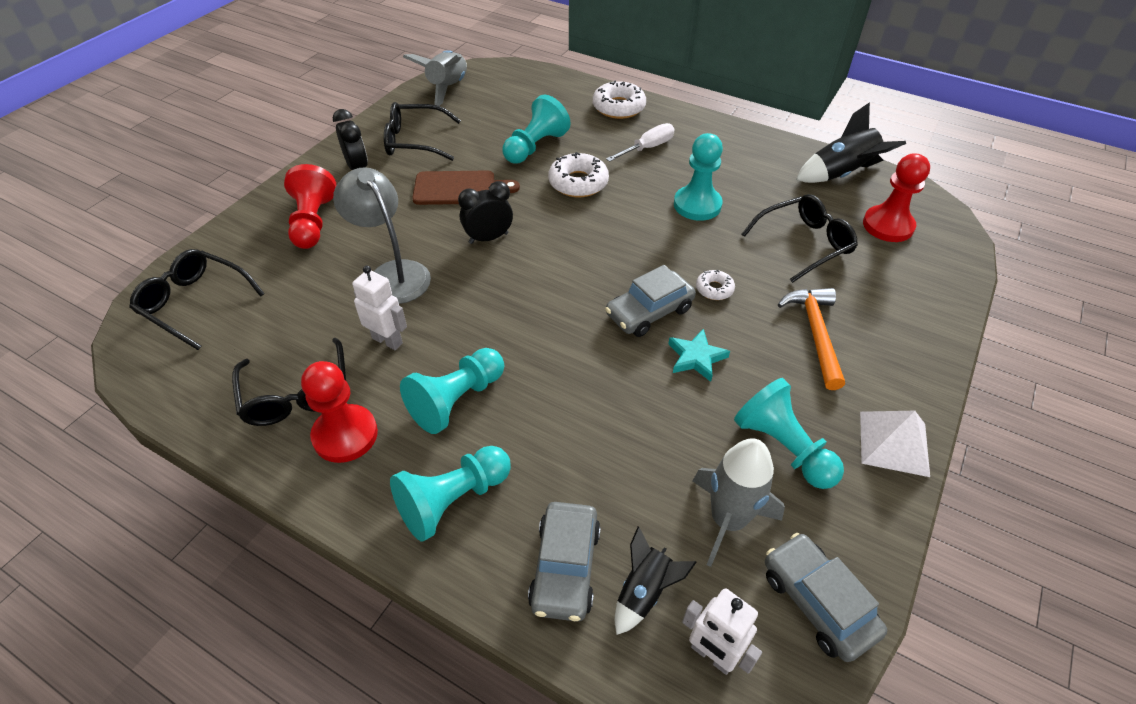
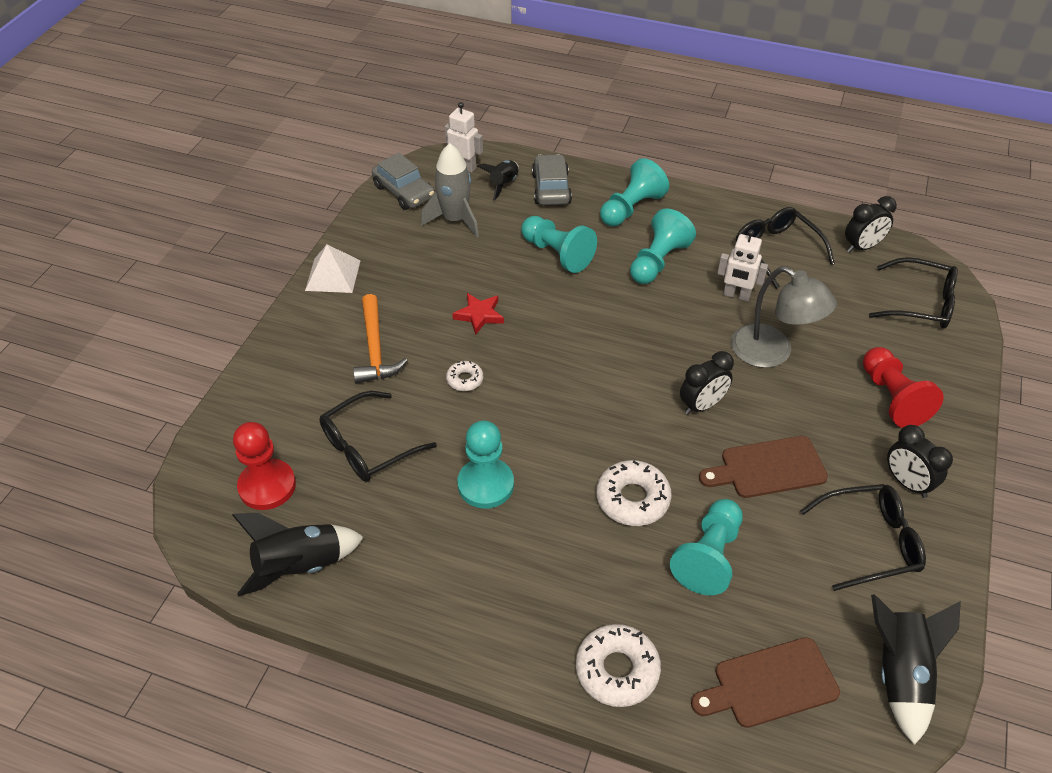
camera: 170 degrees right, 0 degrees up
red pawn [301,361,378,463] -> none
grey rocket [403,50,467,106] -> black rocket [871,594,961,745]
grey car [605,265,696,337] -> none
white screwdriver [606,123,675,162] -> none
turquoise star [668,329,730,382] -> red star [452,293,504,335]
turquoise pawn [734,378,844,489] -> turquoise pawn moved to [521,216,597,273]
none -> brown cutting board [691,637,840,728]
none -> black clock [845,196,897,253]

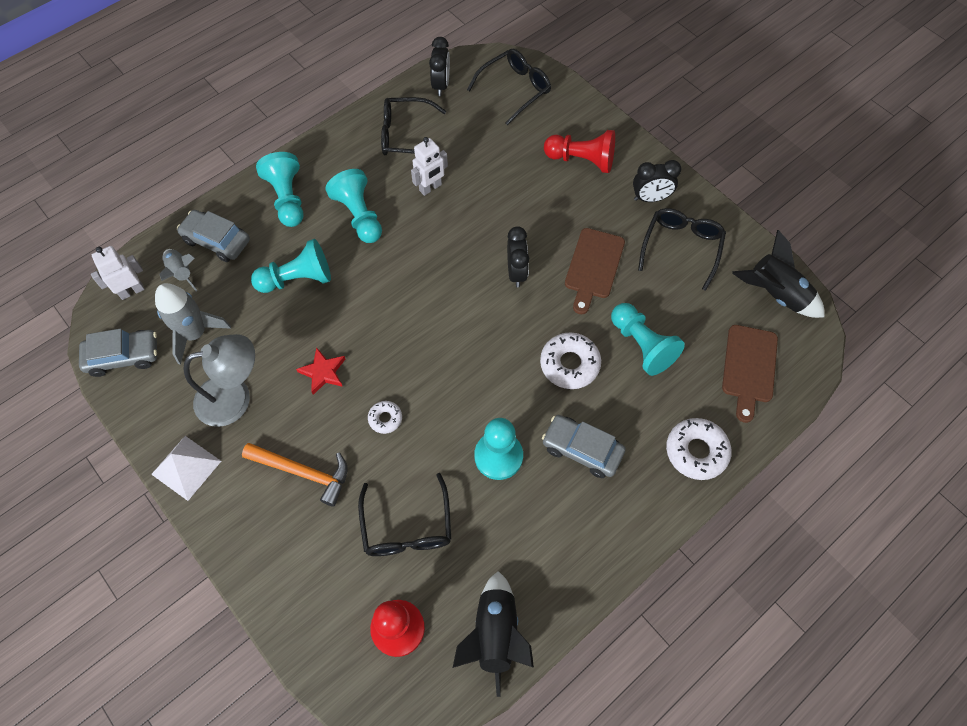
camera: 60 degrees left, 15 degrees up
black rocket [477,160,519,200] -> grey rocket [160,249,198,292]
grey lamp [731,266,837,368] -> grey lamp moved to [184,334,255,427]
none -> grey car [542,415,626,478]

